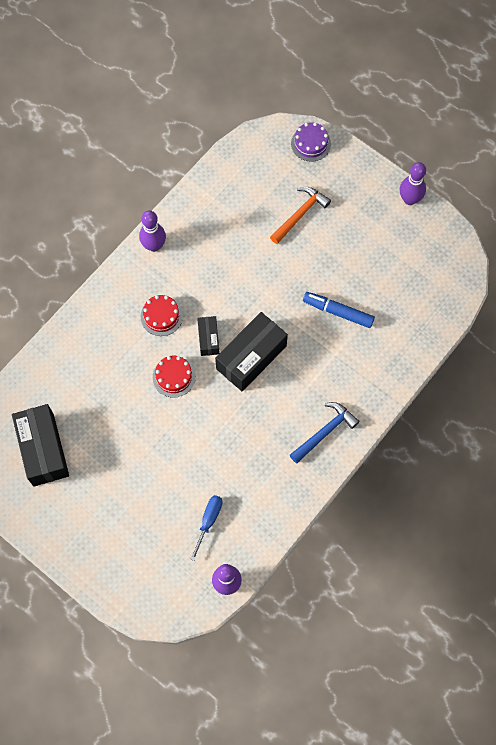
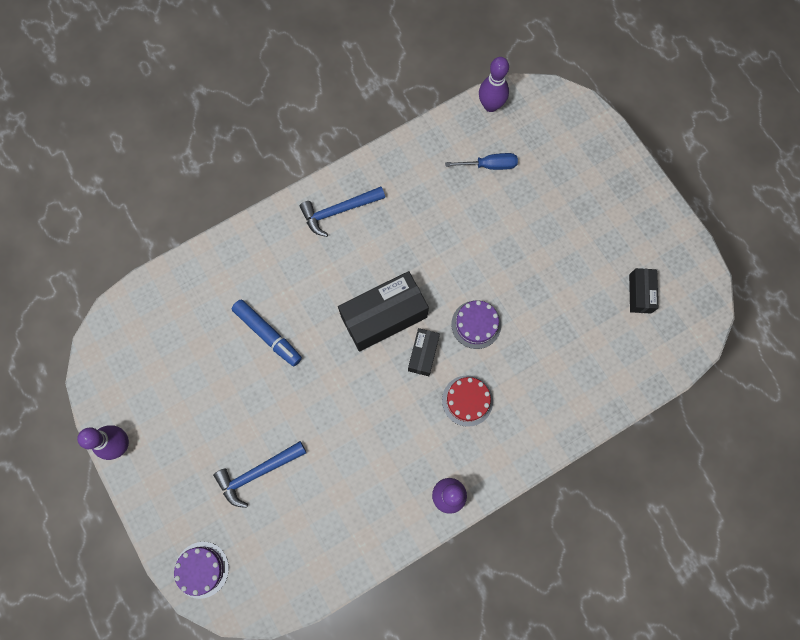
camera: 160 degrees left, 5 degrees up
black box [12,404,69,487] -> black box [629,268,658,314], size x0.52
red cake [153,356,196,398] -> purple cake [451,301,501,349]
blue screwdriver [190,495,223,561] -> blue screwdriver turned 135 degrees counterclockwise [445,153,518,170]
orange hammer [270,187,331,244] -> blue hammer [213,441,306,508]

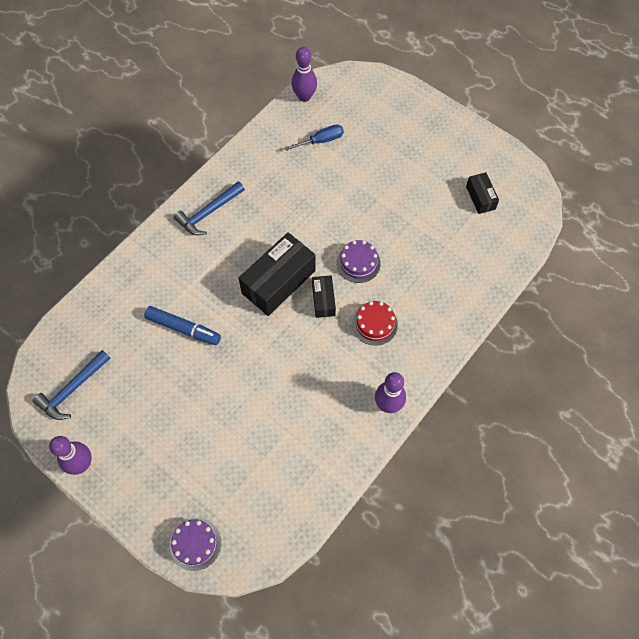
camera: 20 degrees left, 10 degrees down
blue hammer [213,441,306,508] -> blue hammer moved to [33,350,111,420]

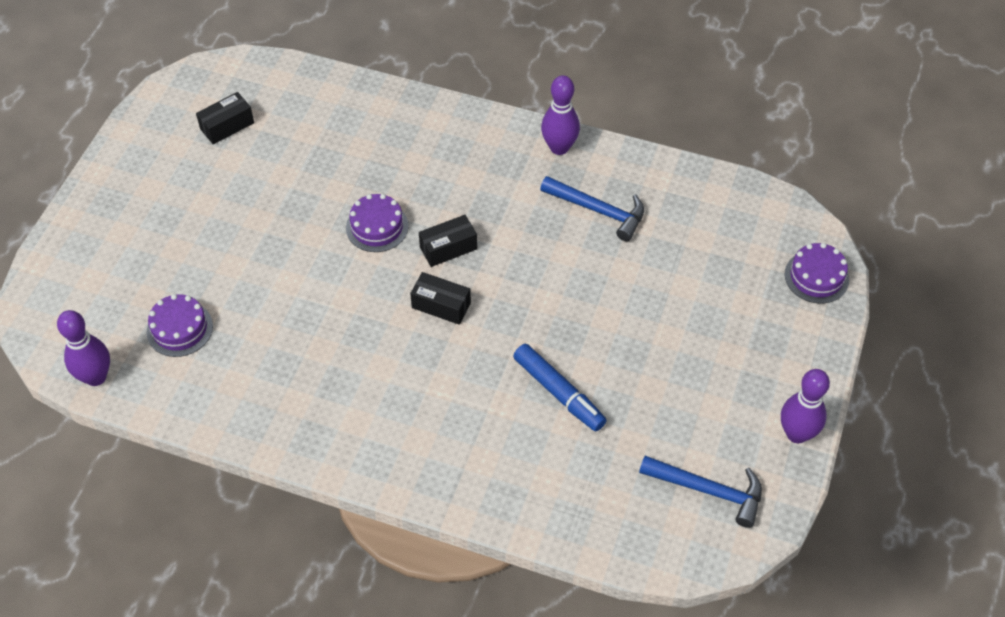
camera: 110 degrees left, 10 degrees down
blue marker [144,306,221,345] -> blue marker turned 135 degrees clockwise [513,344,607,431]
blue hammer [174,181,245,235] -> blue hammer moved to [540,176,644,241]
black box [239,232,316,316] -> black box [410,272,471,325], size x0.52
blue screwdriver [285,124,344,151] -> purple cake [147,294,213,357]
red cake [352,301,398,346] -> none

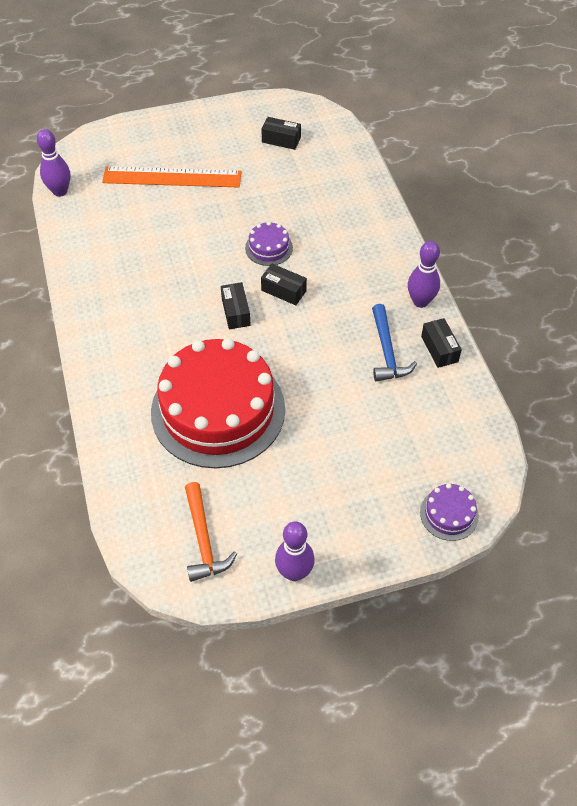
camera: 55 degrees right, 0 degrees up
purple cake [147,294,213,357] -> none
blue marker [513,344,607,431] -> red cake [151,338,285,468]
blue hammer [639,456,762,528] -> orange hammer [185,482,237,582]
none -> orange ruler [102,166,241,188]
none -> black box [421,318,462,368]

